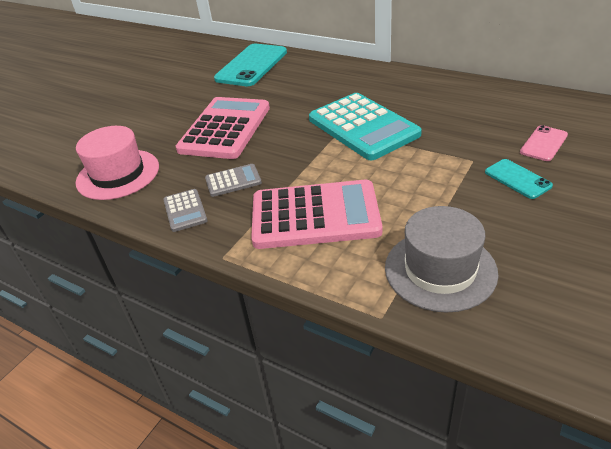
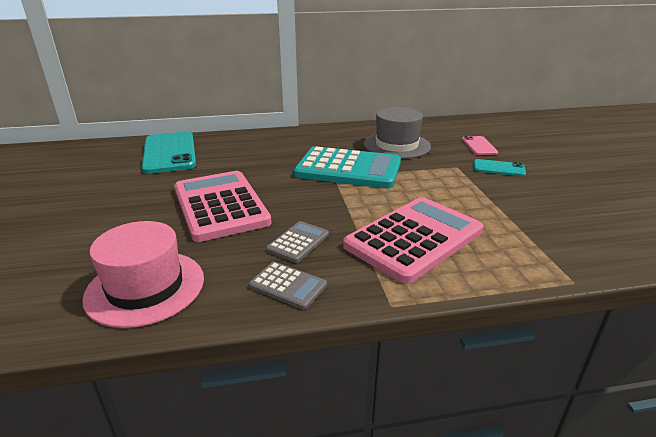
camera: 45 degrees left, 10 degrees down
grey hat [385,206,499,313] -> grey hat moved to [364,107,431,159]

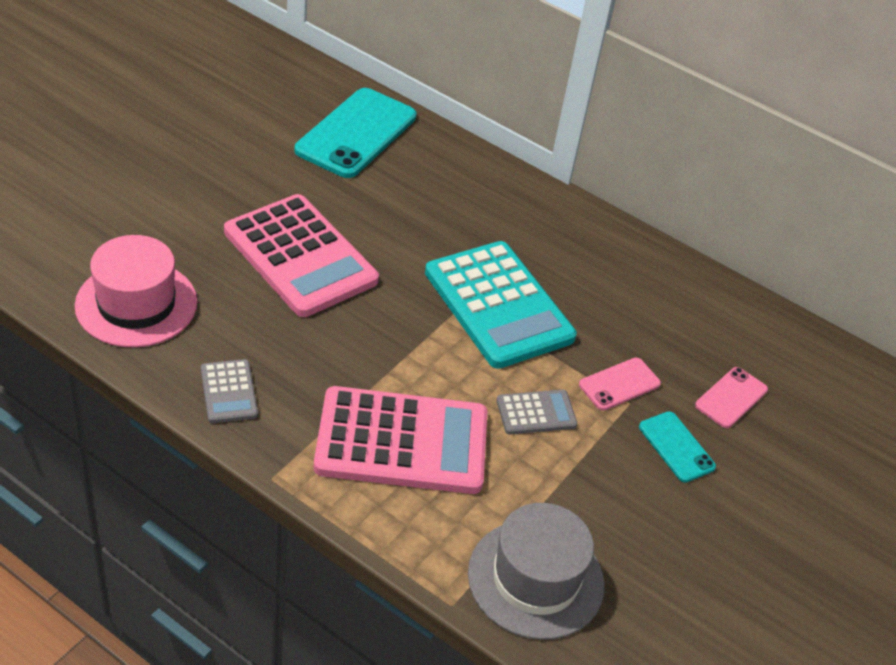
camera: 40 degrees right, 15 degrees up
pink calculator [174,171,272,242] -> pink calculator turned 120 degrees clockwise [224,194,379,317]
grey calculator [266,221,329,263] -> grey calculator moved to [496,390,577,435]
grey hat [364,107,431,159] -> grey hat moved to [468,503,604,640]
none -> pink phone [579,358,661,411]

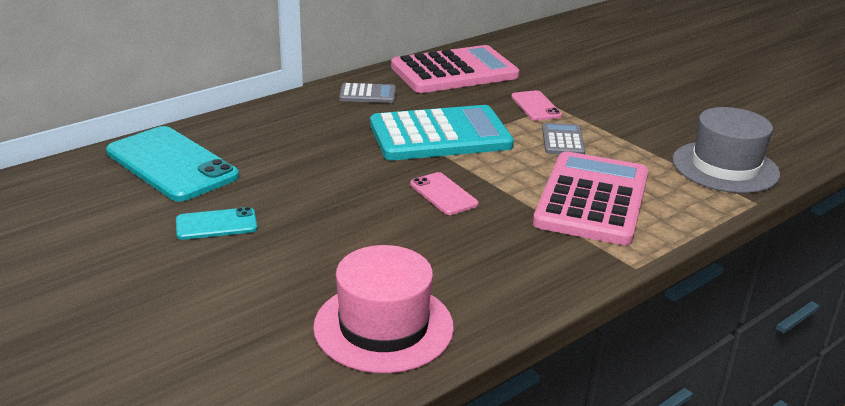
camera: 70 degrees left, 15 degrees down
grey calculator [201,359,258,423] -> grey calculator moved to [339,83,396,103]
pink calculator [224,194,379,317] -> pink calculator moved to [391,45,519,93]
turquoise phone [639,411,716,482] -> turquoise phone moved to [176,207,257,240]
pink phone [695,367,768,428] -> pink phone moved to [410,172,479,215]

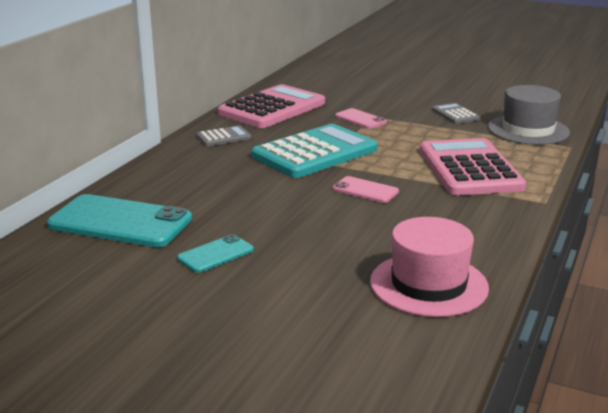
camera: 25 degrees left, 5 degrees down
grey calculator [542,123,585,154] -> grey calculator moved to [432,103,480,124]

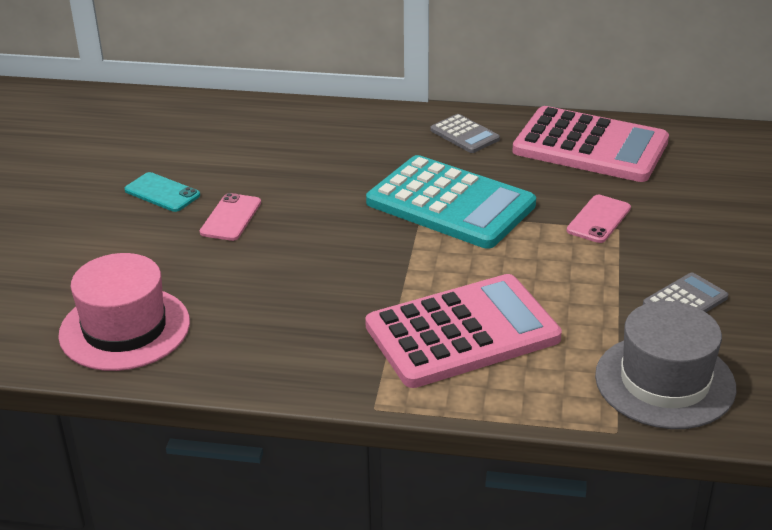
camera: 75 degrees right, 10 degrees up
turquoise phone [47,194,192,247] -> none
pink phone [332,176,399,203] -> pink phone moved to [200,193,261,241]

